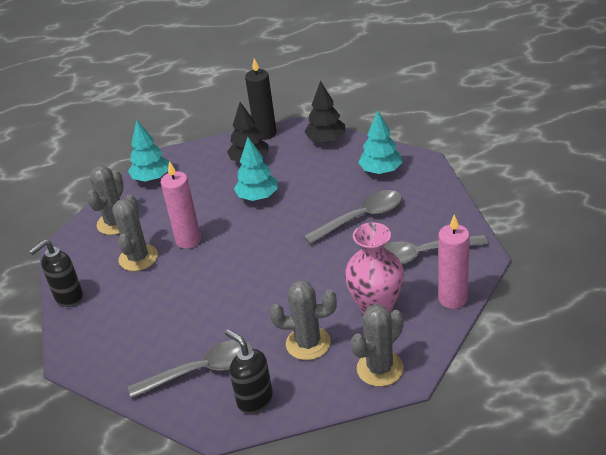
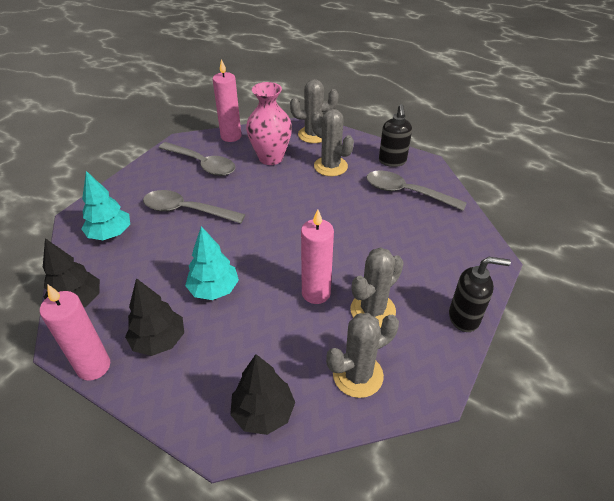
camera: 140 degrees left, 5 degrees up
turquoise tree [128,120,169,182] -> black tree [230,354,295,435]
black candle [245,58,277,140] -> pink candle [40,284,110,381]

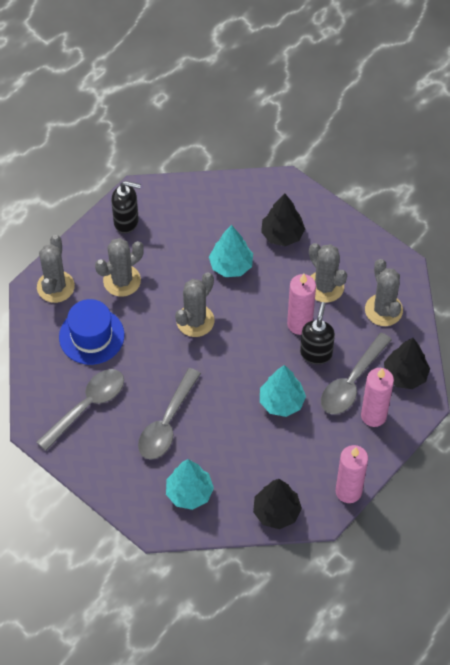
camera: 80 degrees left, 15 degrees up
black tree [125,278,184,356] -> black tree moved to [261,193,305,246]
pink candle [213,59,241,142] -> pink candle moved to [361,368,394,427]
pink vase [246,82,292,165] -> blue hat [59,299,124,365]
grey spoon [366,170,467,211] -> grey spoon moved to [321,332,392,414]
black soap dispenser [449,257,511,332] -> black soap dispenser moved to [300,302,335,364]
none -> grey cactus [175,273,214,337]
none -> turquoise tree [209,225,253,277]

